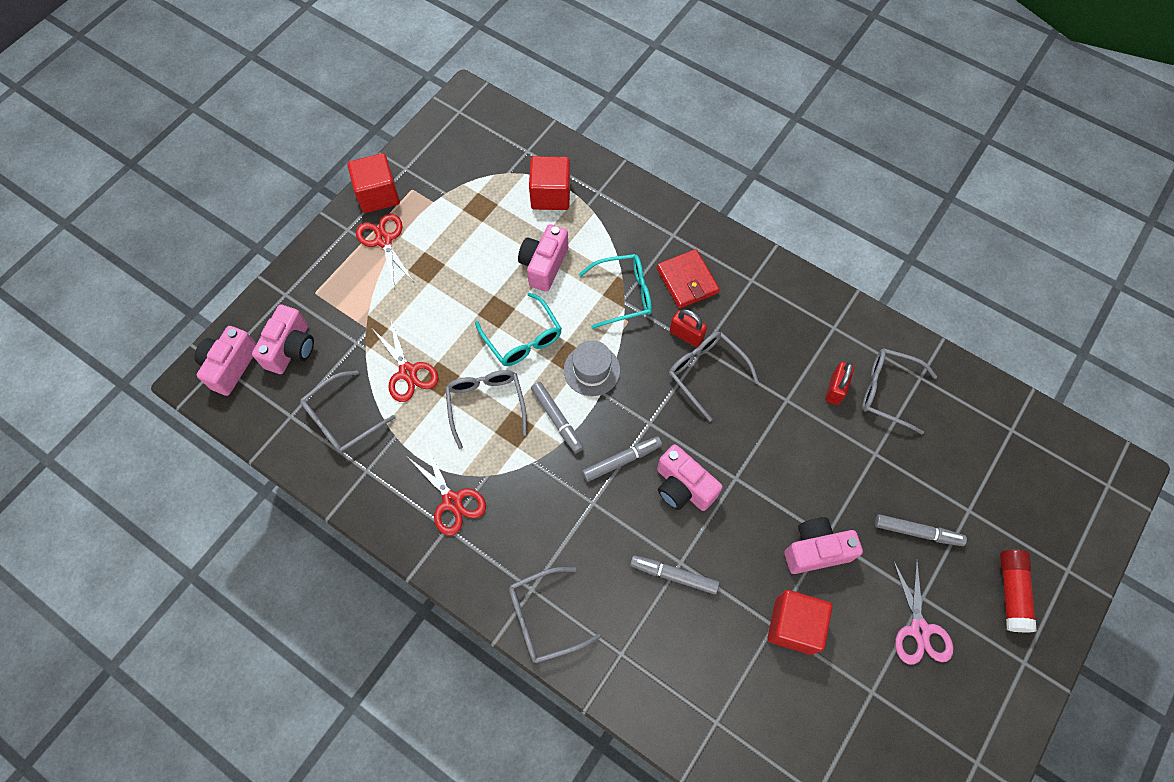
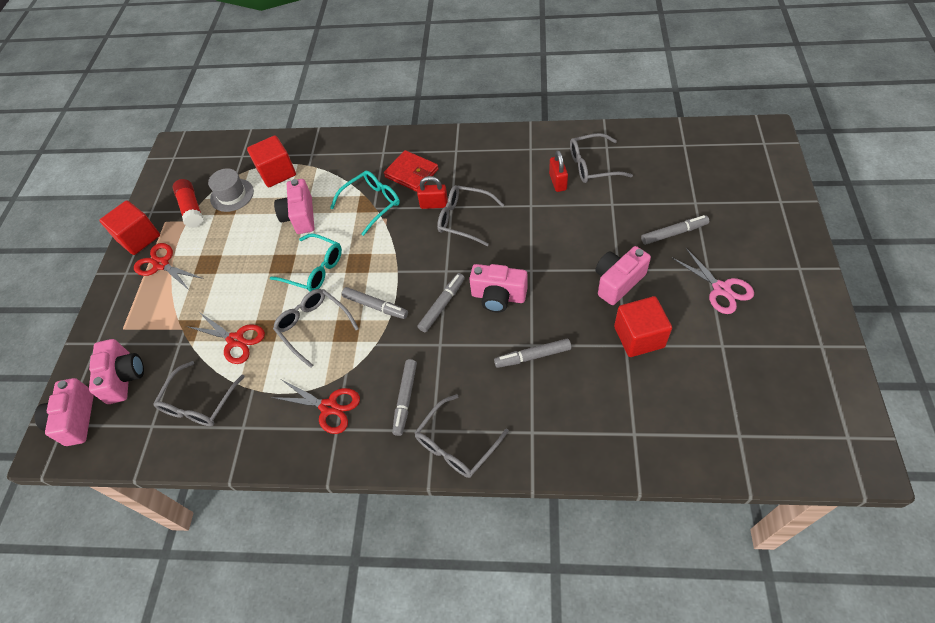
camera: 25 degrees left, 10 degrees down
grey hat [564,340,620,396] -> grey hat moved to [208,168,254,212]
red glue stick [1000,549,1037,633] -> red glue stick moved to [172,179,203,228]
none -> grey marker [392,359,417,436]

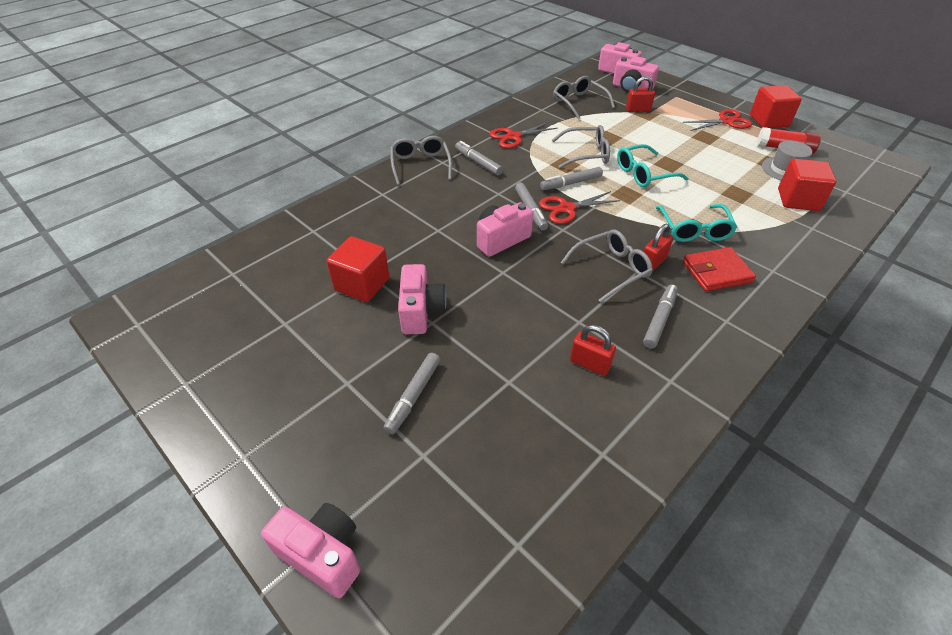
camera: 125 degrees right, 10 degrees down
red scissors [186,311,265,364] -> red scissors moved to [539,191,621,224]
pink camera [274,179,314,234] -> pink camera moved to [261,503,361,598]
grey marker [494,339,571,368] -> grey marker moved to [643,284,678,349]
grey glasses [570,133,633,183] -> none
pink scissors [672,247,754,314] -> none
none -> red padlock [626,76,655,112]

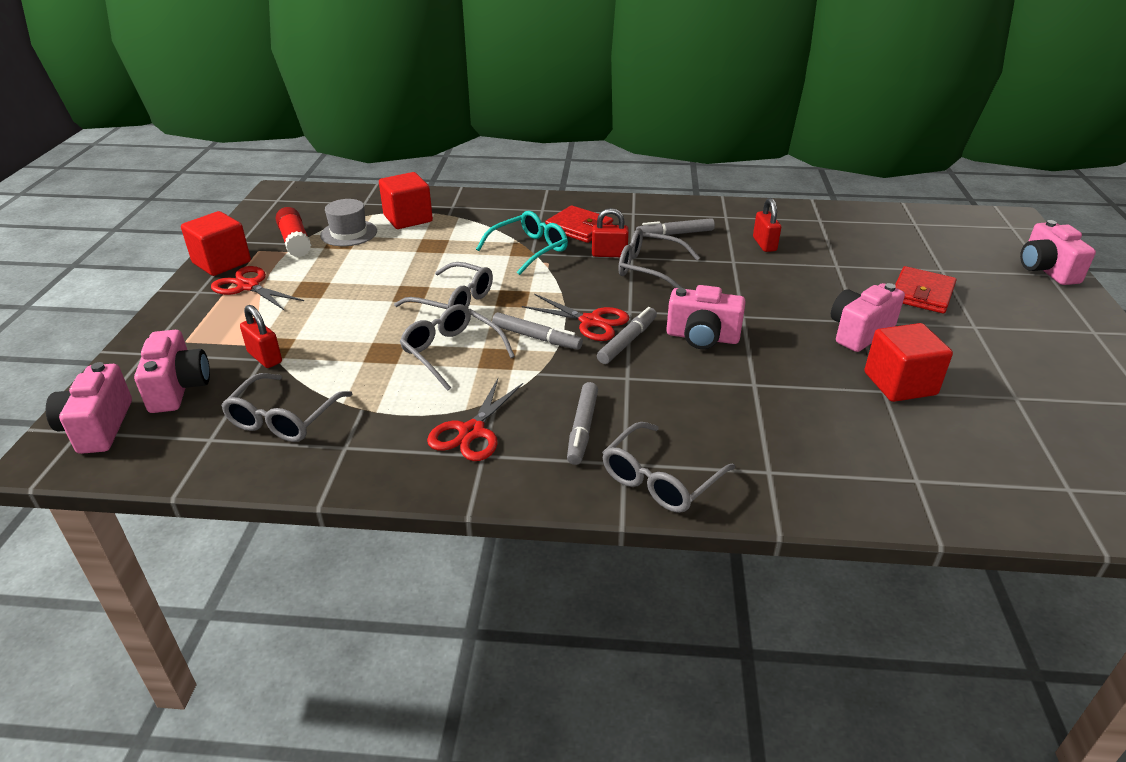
camera: 130 degrees left, 10 degrees down
grey marker [383,353,440,434] -> red wallet [895,266,956,314]
red scissors [490,122,558,149] -> red scissors turned 90 degrees clockwise [427,379,523,461]
turquoise glasses [617,144,689,187] -> grey glasses [394,262,493,309]

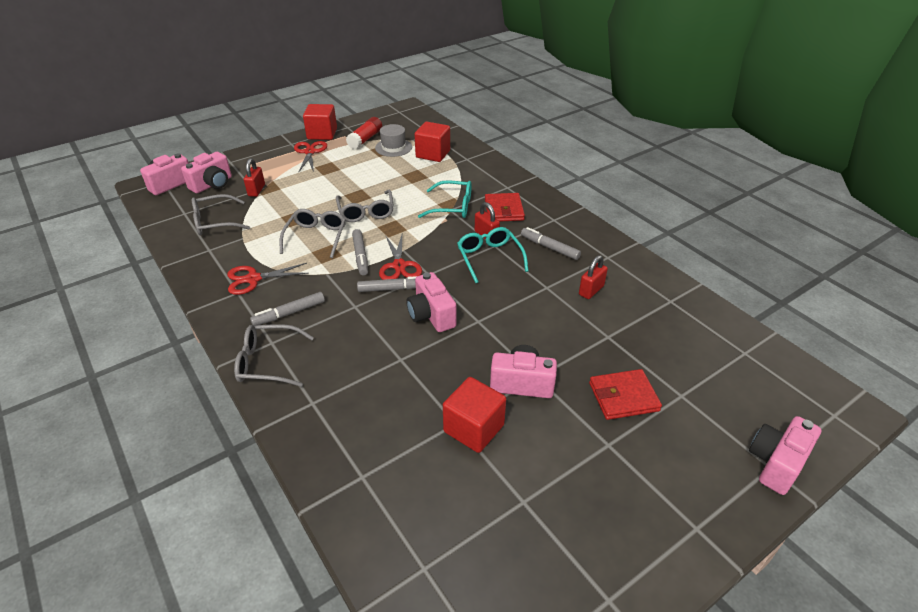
camera: 50 degrees right, 5 degrees up
grey glasses [618,228,700,288] -> turquoise glasses [457,227,529,283]

